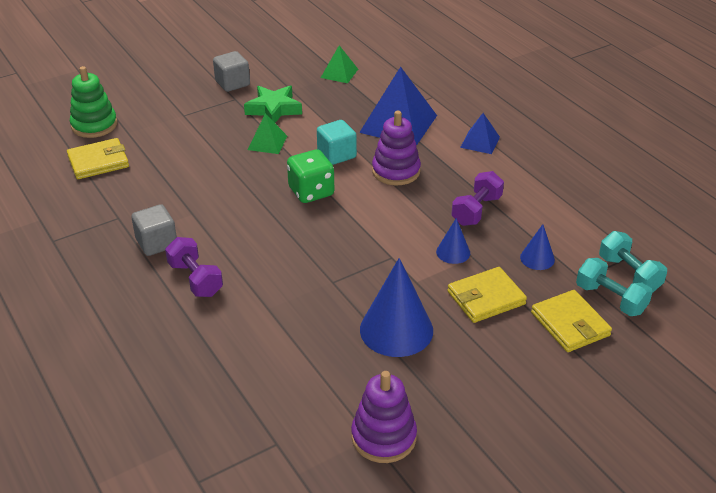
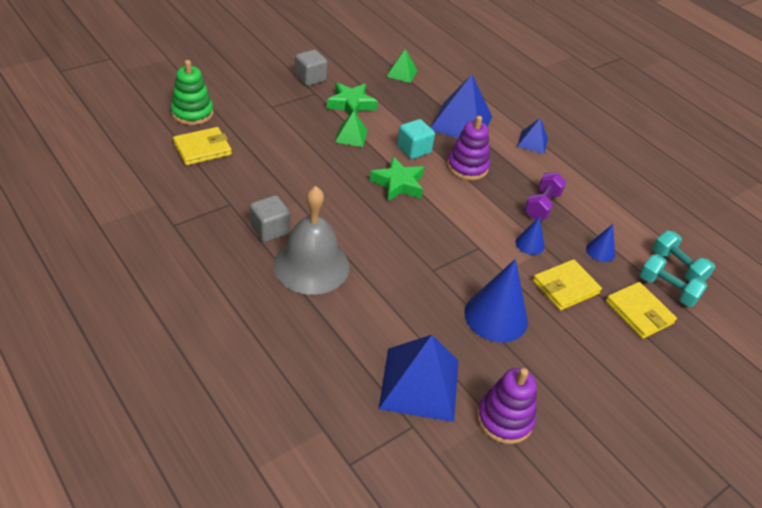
camera: 10 degrees left, 5 degrees up
purple dumbbell [165,237,223,297] -> grey bell [273,186,350,295]
green dice [287,149,334,203] -> green star [369,157,424,202]
none -> blue pyramid [379,335,458,422]

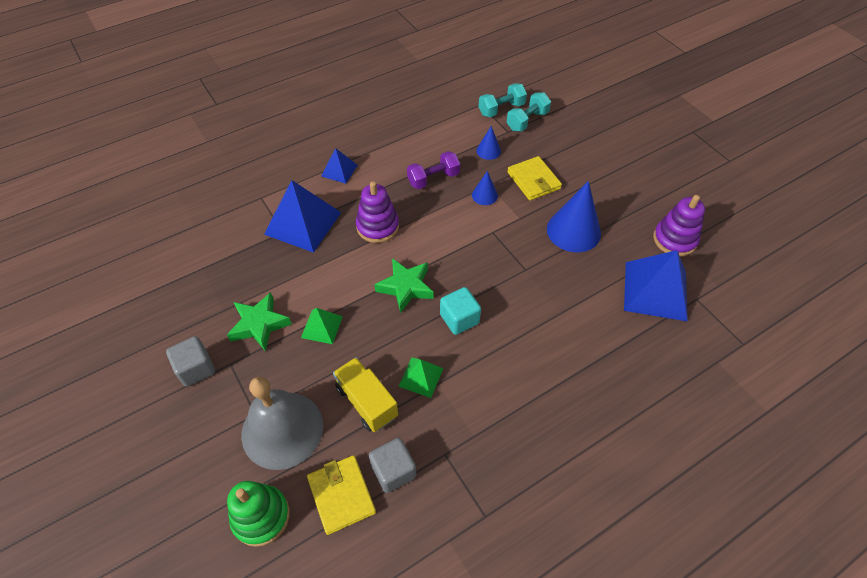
camera: 80 degrees left, 10 degrees up
grey cube [250,195,290,242] -> grey cube moved to [369,438,416,493]
grey bell [273,186,350,295] -> grey bell moved to [241,377,323,470]
green pyramid [386,49,417,83] -> green pyramid moved to [399,358,444,398]
turquoise cube [397,119,435,159] -> turquoise cube moved to [440,287,481,335]
purple dumbbell [524,172,566,220] -> purple dumbbell turned 60 degrees counterclockwise [407,151,460,189]
yellow wallet [606,282,677,339] -> none
none -> yellow truck [333,357,398,432]

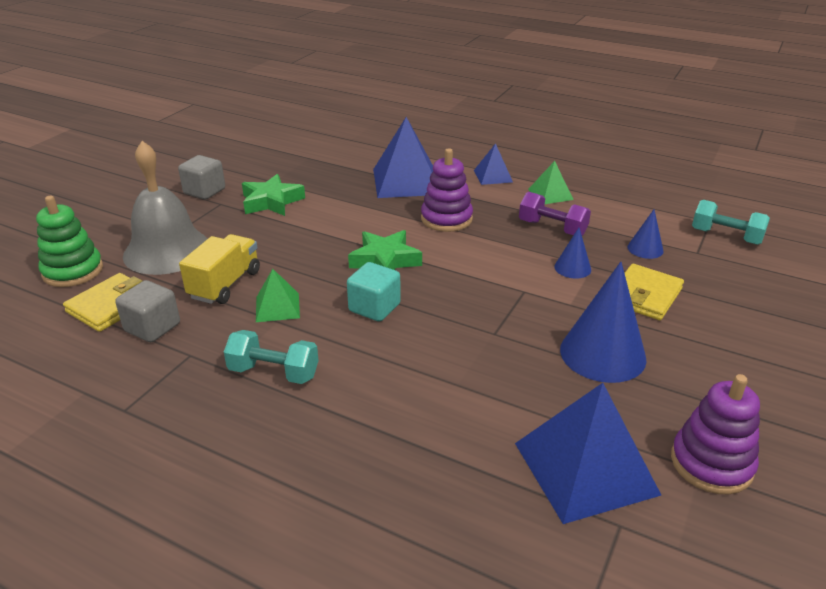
camera: 60 degrees right, 20 degrees down
green pyramid [301,308,343,344] -> green pyramid moved to [528,161,574,204]
turquoise dumbbell [506,92,551,131] -> turquoise dumbbell moved to [224,330,319,384]

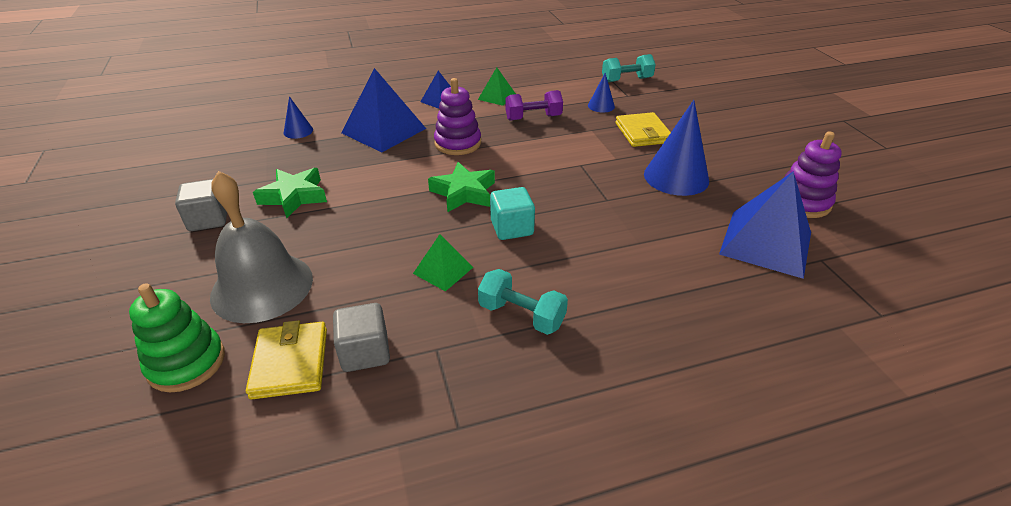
camera: 45 degrees left, 5 degrees up
yellow truck [179,234,260,304] -> none
turquoise dumbbell [224,330,319,384] -> turquoise dumbbell turned 60 degrees clockwise [478,269,568,335]
blue cone [554,228,591,279] -> blue cone moved to [284,96,313,139]

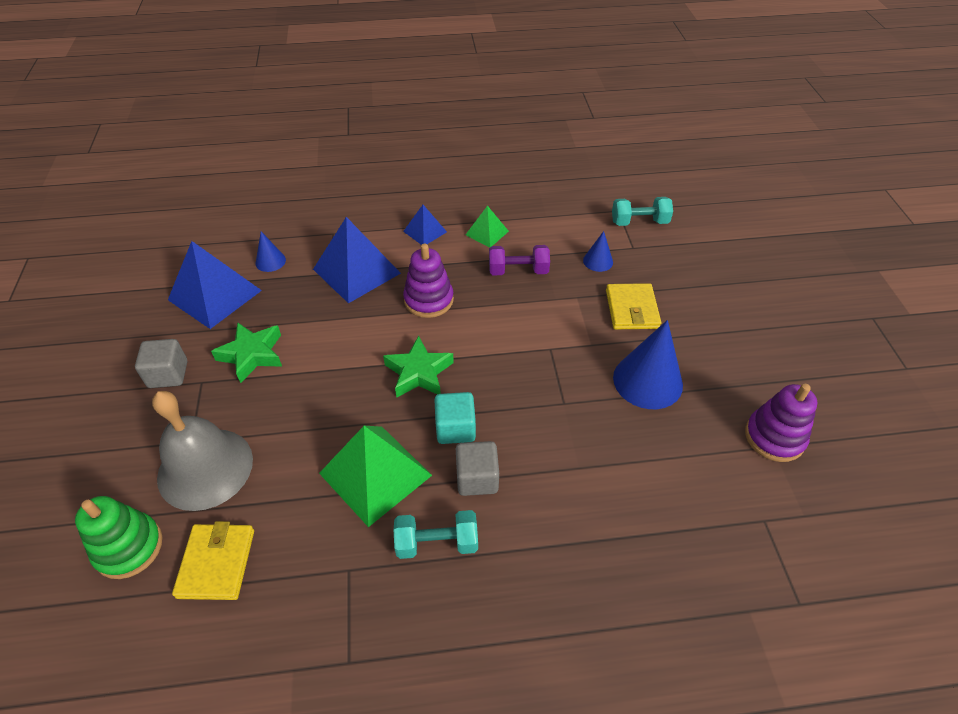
camera: 10 degrees right, 10 degrees up
grey cube [333,303,390,372] -> grey cube moved to [456,441,499,496]
green pyramid [413,234,473,291] -> green pyramid [319,426,432,527], size x1.91
turquoise dumbbell [478,269,568,335] -> turquoise dumbbell turned 45 degrees counterclockwise [394,510,478,559]
blue pyramid [719,171,811,279] -> blue pyramid moved to [168,241,262,329]

